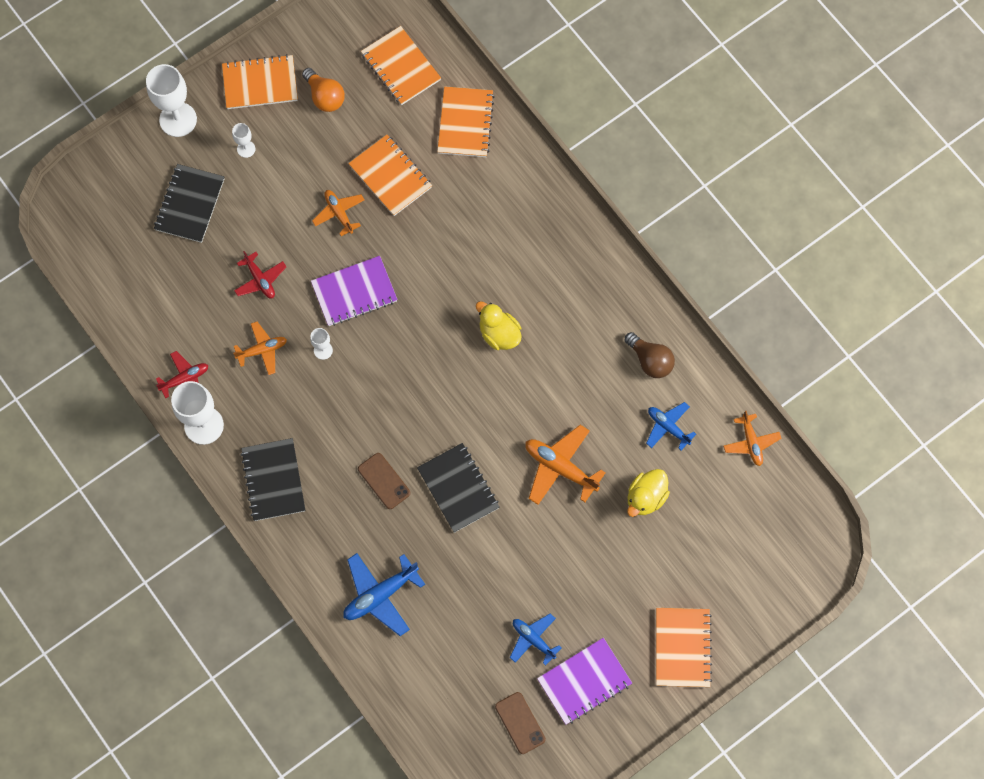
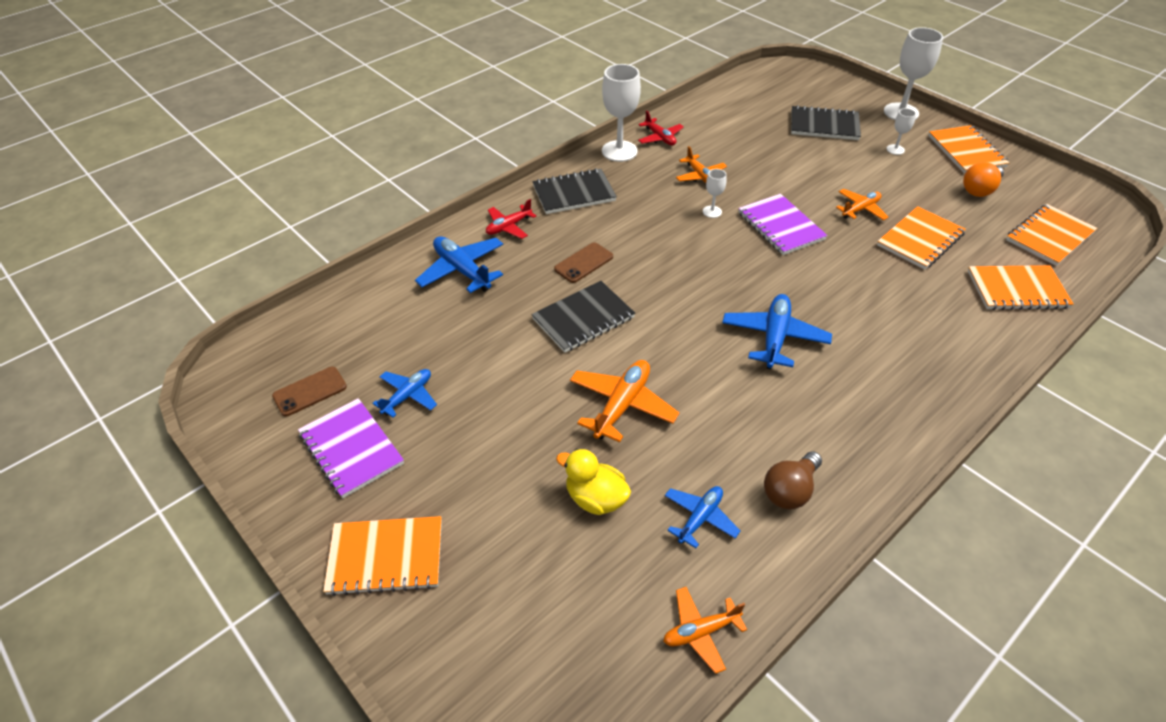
camera: 85 degrees right, 25 degrees down
red plane [234,251,286,298] -> red plane moved to [486,199,537,239]
yellow duck [476,301,522,350] -> blue plane [722,294,832,369]

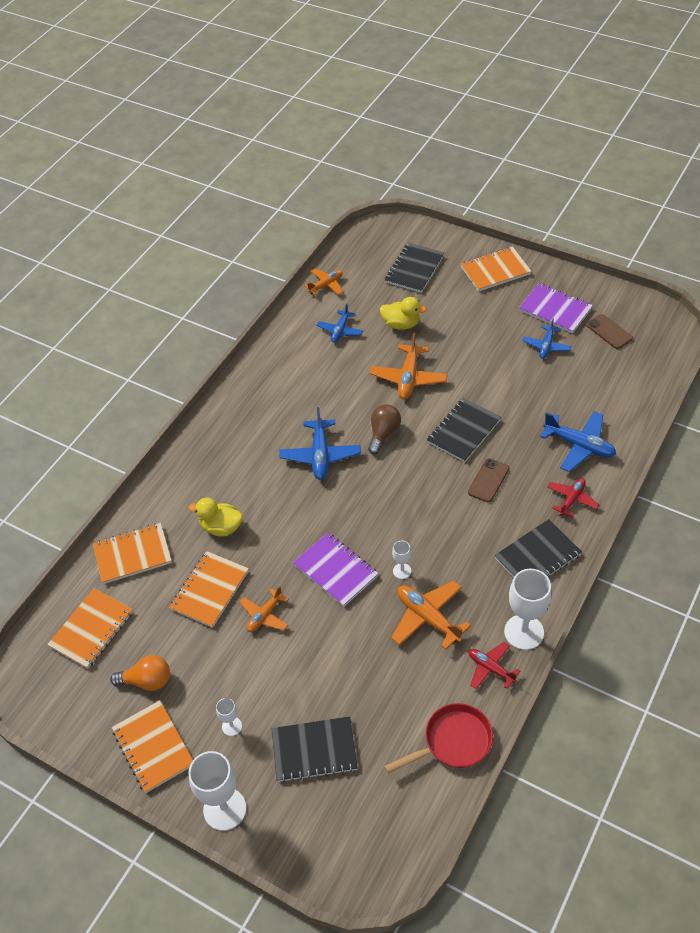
camera: 165 degrees right, 5 degrees up
brown phone [272,367,347,417] -> brown phone turned 75 degrees counterclockwise [587,314,633,349]
orange plane [676,146,727,183] -> orange plane [391,581,471,650], size x1.57
brown light bulb [764,451,822,510] -> brown light bulb moved to [368,404,401,455]
orange light bulb [963,162,1004,197] -> orange light bulb turned 60 degrees clockwise [110,655,170,691]
none -> yellow duck [189,497,243,537]
none -> red pan [384,703,493,774]
none -> black notebook [385,243,444,293]

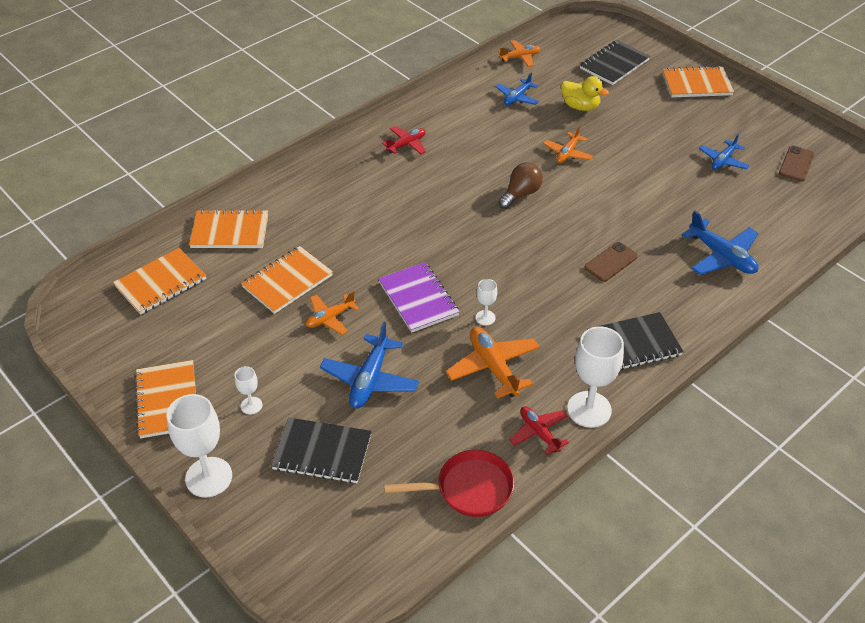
camera: 15 degrees right, 5 degrees down
orange light bulb [110,655,170,691] -> none
yellow duck [189,497,243,537] -> none
blue plane [279,407,361,480] -> blue plane moved to [320,322,419,408]
orange plane [370,333,448,399] -> orange plane [543,125,593,163], size x0.64
black notebook [427,398,501,462] -> none
purple notebook [519,283,593,333] -> none
red plane [547,478,599,517] -> red plane moved to [382,126,426,154]
brown phone [587,314,633,349] -> brown phone turned 45 degrees clockwise [779,146,815,182]

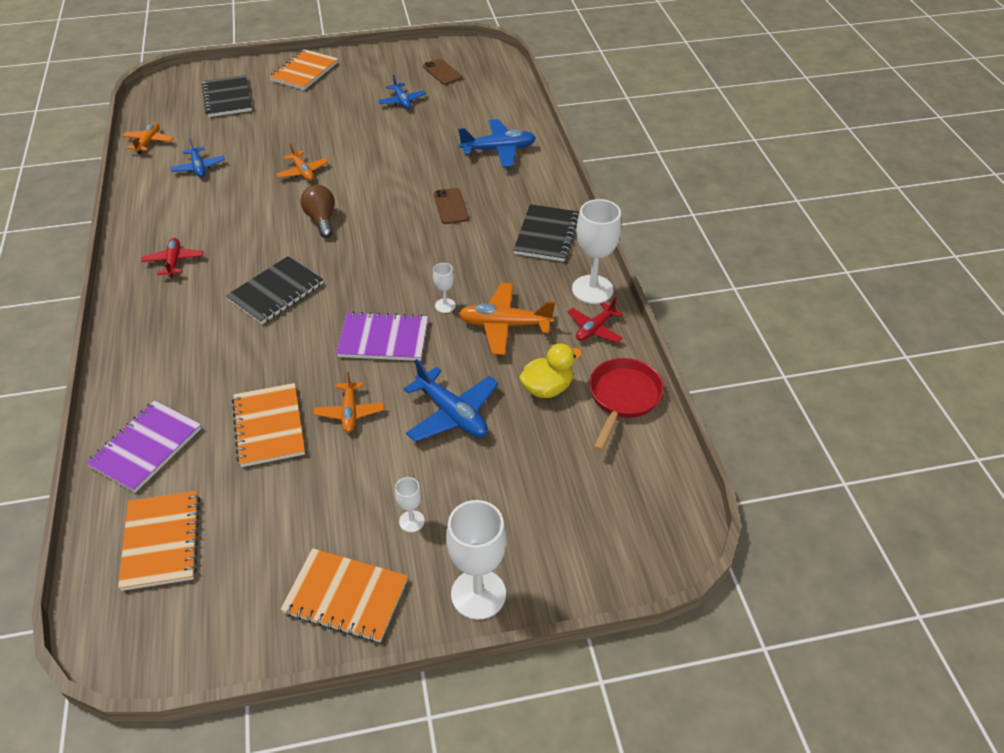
camera: 60 degrees left, 0 degrees up
orange notebook [189,209,268,248] -> purple notebook [86,400,201,493]
black notebook [271,418,372,484] -> black notebook moved to [226,256,323,324]
red plane [510,406,569,455] -> red plane turned 45 degrees counterclockwise [568,297,623,343]
yellow duck [561,76,609,111] -> yellow duck moved to [519,343,582,398]

